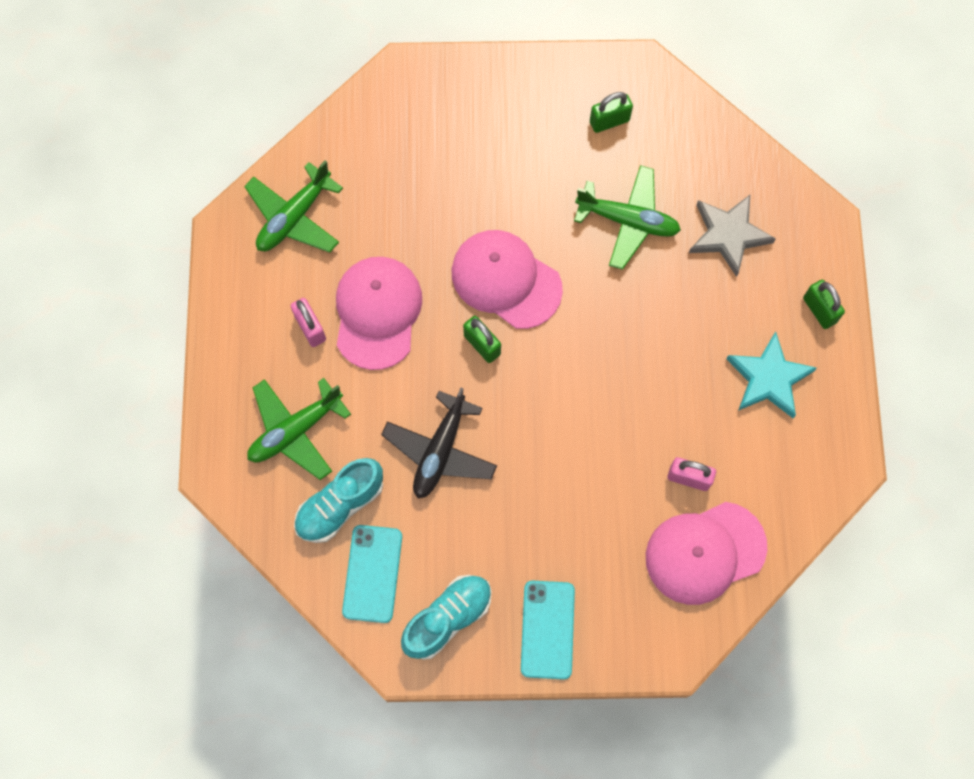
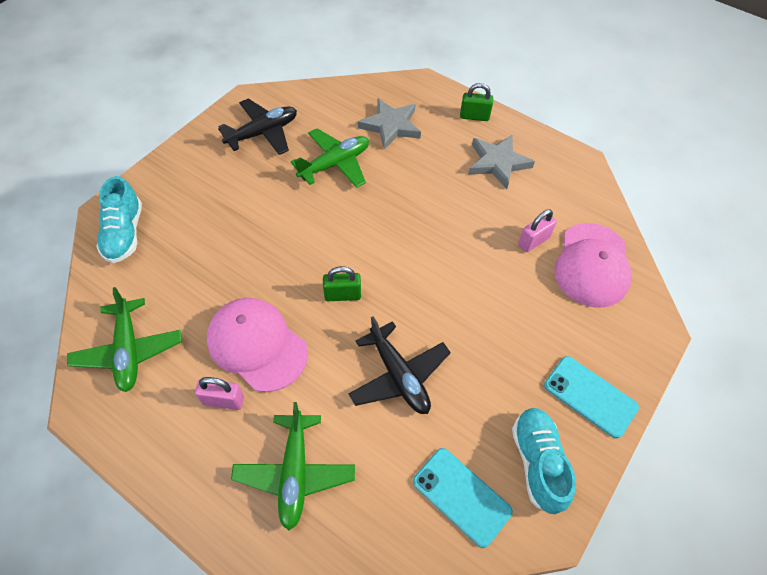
camera: 55 degrees left, 15 degrees down
turquoise shoe [294,458,383,543] -> turquoise shoe moved to [96,176,142,263]
pink cap [452,230,563,329] -> none
green padlock [590,92,633,133] -> black plane [218,98,297,155]
turquoise star [727,331,817,418] -> grey star [468,135,535,189]

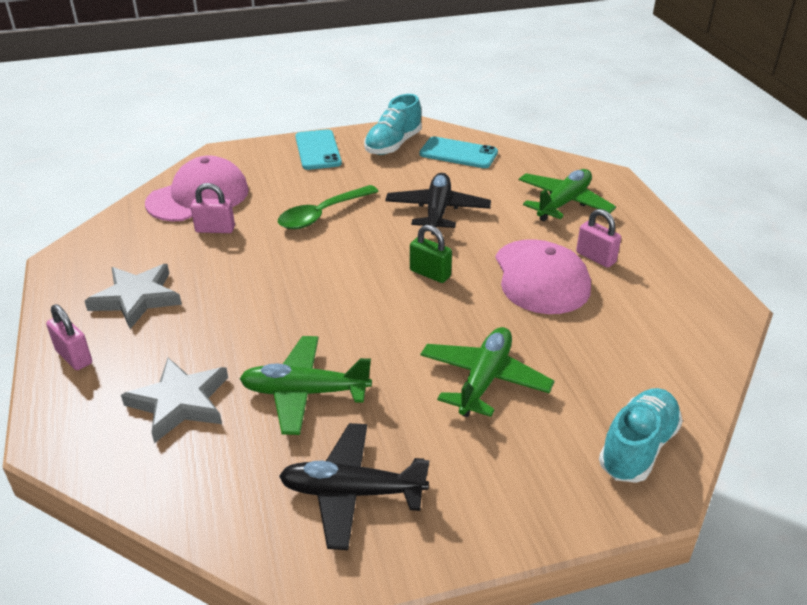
camera: 140 degrees left, 20 degrees down
green plane [67,287,182,392] -> green plane moved to [421,327,555,417]
turquoise phone [413,448,513,548] -> turquoise phone turned 60 degrees counterclockwise [419,137,498,168]
green padlock [460,83,493,121] -> pink padlock [46,304,92,370]
none -> green spoon [278,185,379,229]

